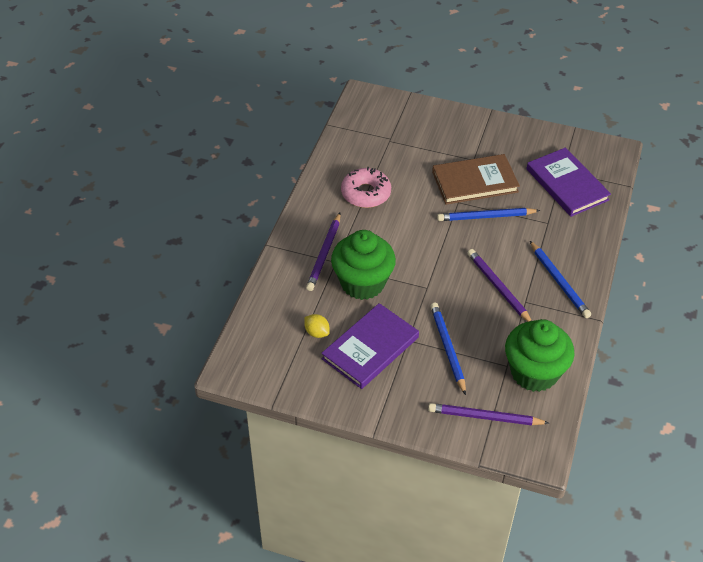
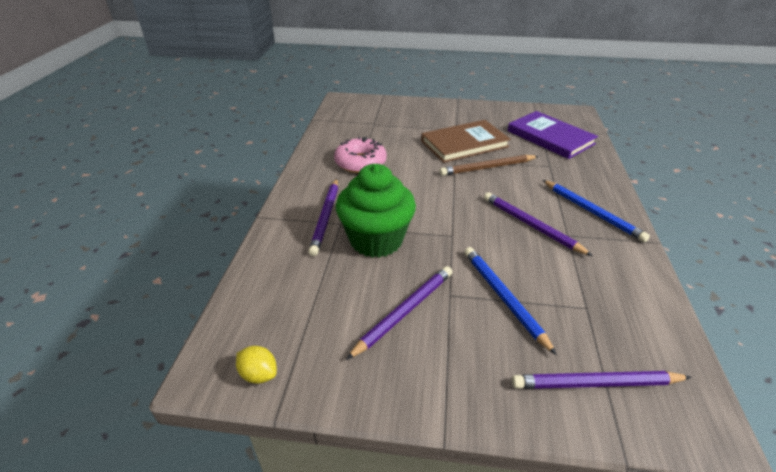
camera: 10 degrees left, 10 degrees down
yellow lemon [304,314,330,338] -> yellow lemon moved to [236,346,277,384]
purple book [321,303,419,389] -> purple pencil [346,266,452,360]
blue pencil [437,208,540,221] -> brown pencil [440,155,539,176]
green cupcake [505,319,575,392] -> none

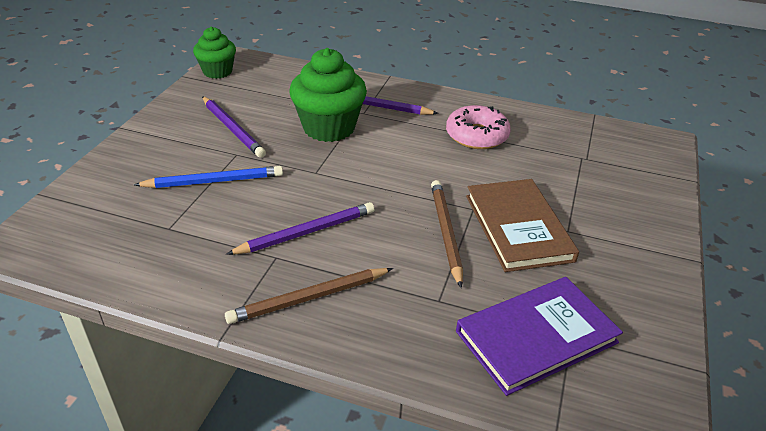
camera: 100 degrees right, 0 degrees up
yellow lemon [236,346,277,384] -> green cupcake [193,27,236,79]
purple pencil [512,371,692,389] -> none
blue pencil [543,180,650,242] -> brown pencil [225,268,393,324]

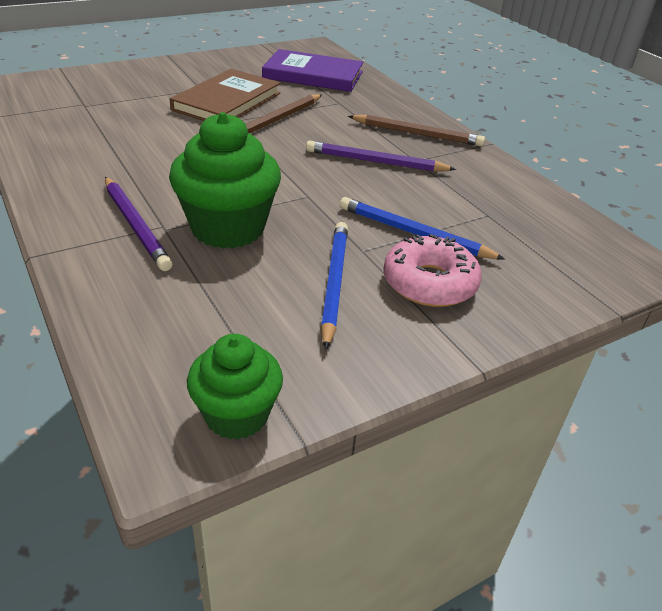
camera: 140 degrees left, 0 degrees up
purple pencil [202,96,266,158] -> blue pencil [321,222,348,350]
pink donut [446,105,511,149] -> pink donut moved to [383,234,482,307]

